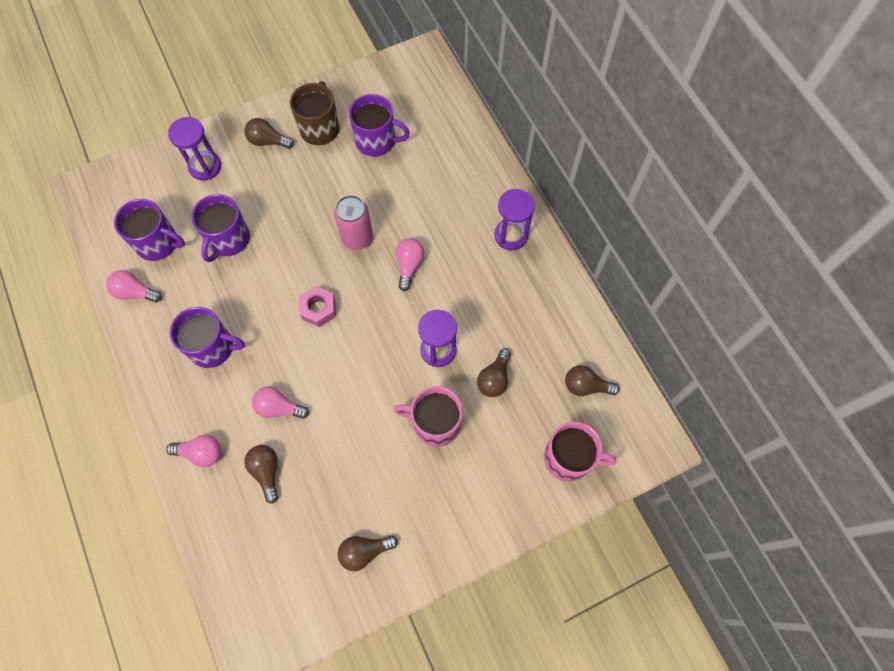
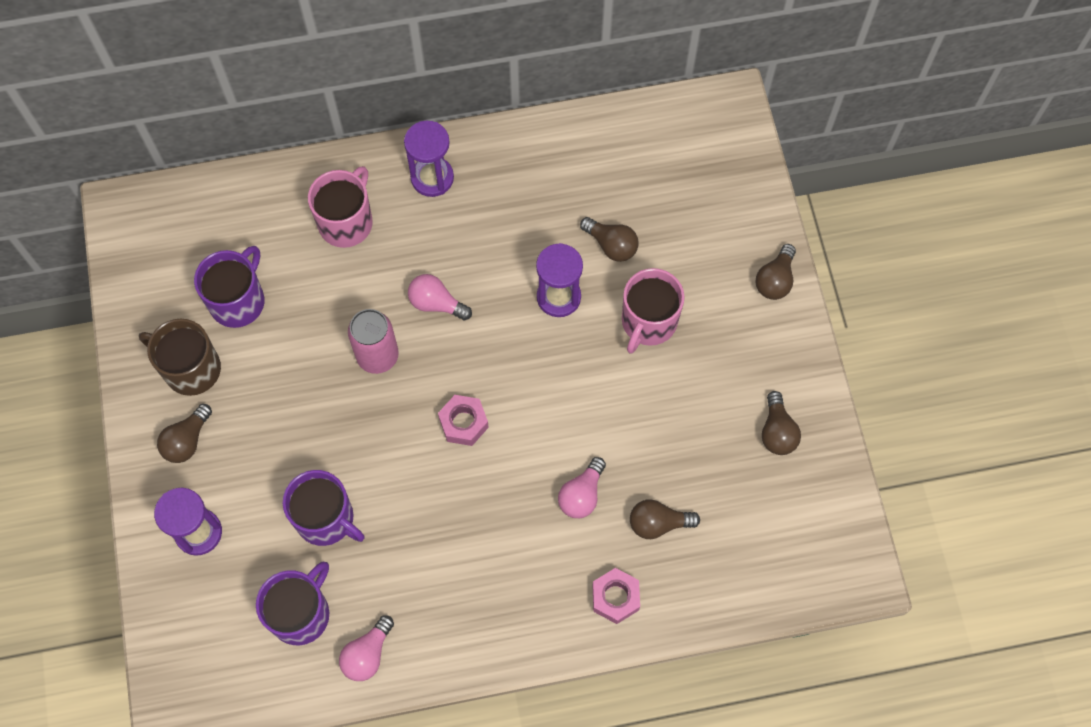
camera: 75 degrees left, 0 degrees up
pink light bulb [166,435,221,467] -> pink nut [592,568,640,624]
purple mug [170,307,245,368] -> none
pink mug [544,422,616,482] -> pink mug moved to [308,166,373,248]
brown light bulb [565,365,620,396] -> brown light bulb moved to [756,244,796,300]

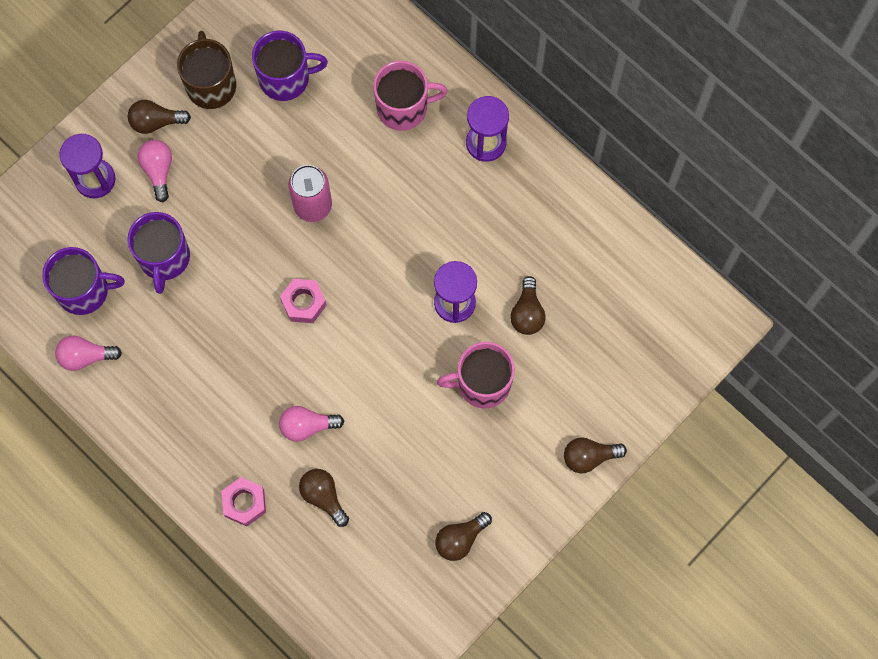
camera: 55 degrees right, 5 degrees up
pink light bulb [408,274,472,321] -> pink light bulb moved to [138,140,172,202]

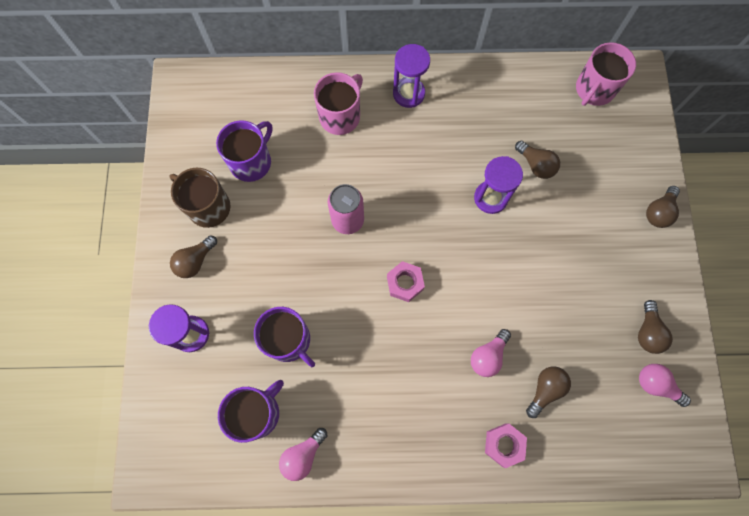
camera: 45 degrees left, 0 degrees up
pink light bulb [138,140,172,202] -> pink light bulb moved to [639,364,691,407]
brown light bulb [299,469,349,527] -> brown light bulb turned 120 degrees clockwise [526,366,571,418]
pink mug [437,342,515,408] -> pink mug moved to [576,42,636,106]

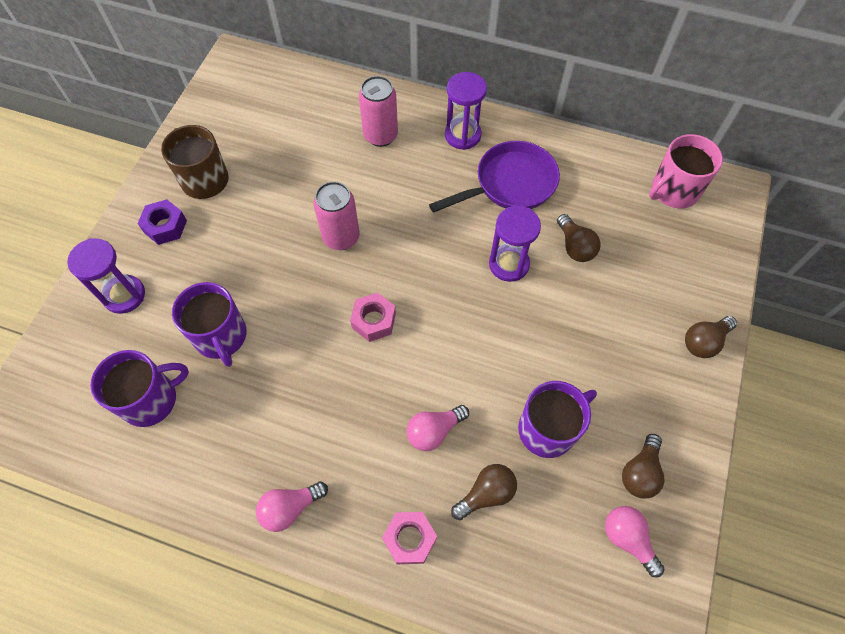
camera: 20 degrees right, 10 degrees down
brown light bulb [170,235,217,278] -> purple nut [138,199,187,245]
purple mug [216,120,273,182] -> purple mug moved to [518,381,597,458]
pink light bulb [279,428,328,481] -> pink light bulb moved to [256,481,328,532]
pink mug [314,72,363,135] -> pink can [359,76,398,147]
none -> purple pan [429,141,560,213]

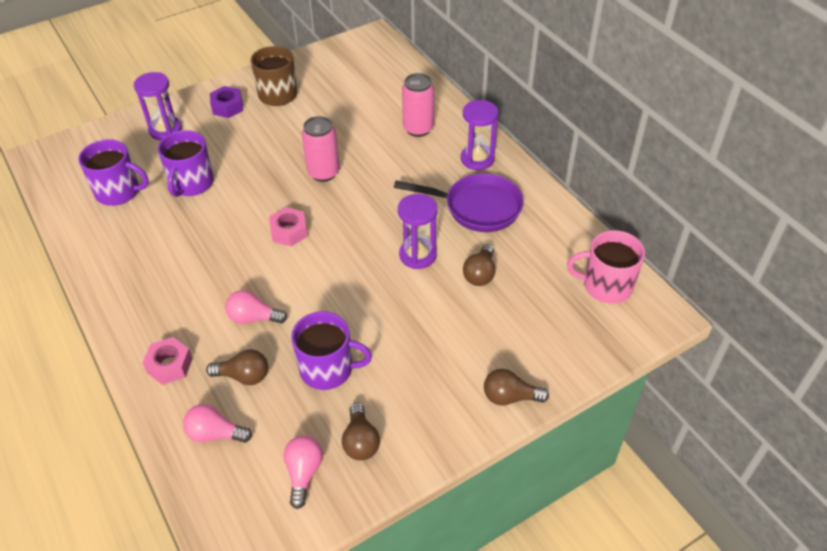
camera: 40 degrees right, 15 degrees down
pink light bulb [256,481,328,532] -> pink light bulb moved to [183,404,252,443]
brown light bulb [622,434,664,499] -> brown light bulb turned 75 degrees counterclockwise [342,403,380,460]

